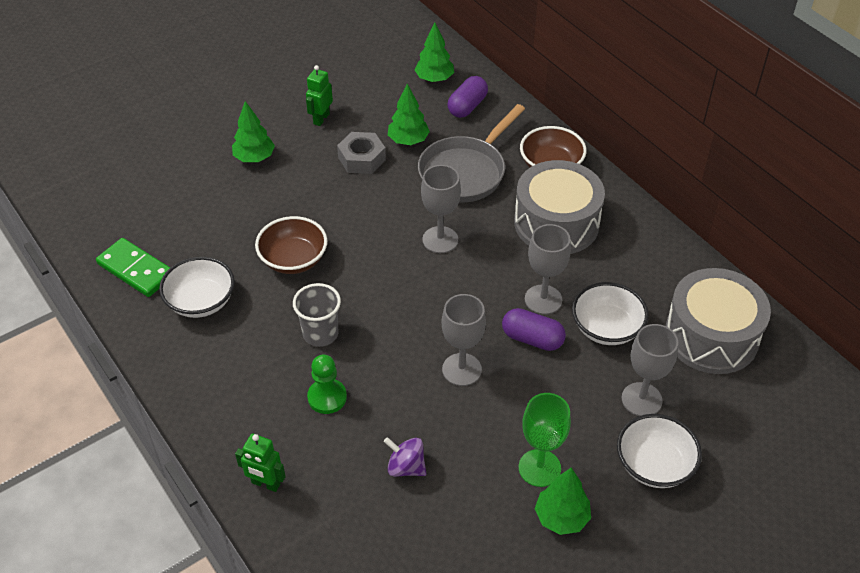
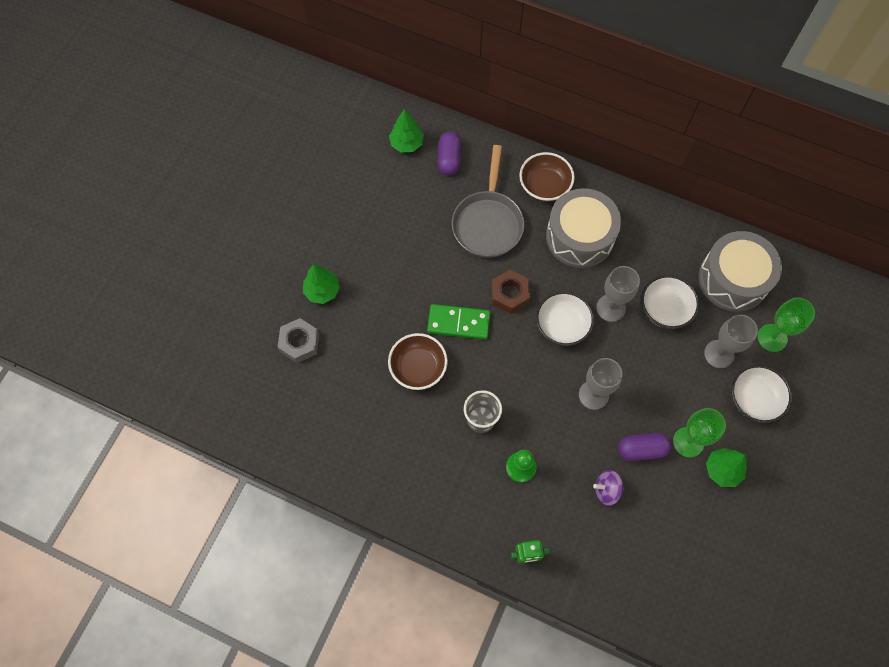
camera: 30 degrees left, 20 degrees up
green domino [96,238,170,297] -> green domino moved to [427,304,490,340]
white bowl [159,257,235,318] -> white bowl moved to [536,291,594,346]
green robot [306,65,333,126] -> none
grey nut [337,132,386,174] -> grey nut moved to [278,318,319,363]
green tree [388,84,430,145] -> none
grey goblet [421,165,461,253] -> brown nut [491,270,530,314]
purple capsule [502,308,566,351] -> purple capsule moved to [618,433,671,461]
none -> green goblet [757,297,815,352]

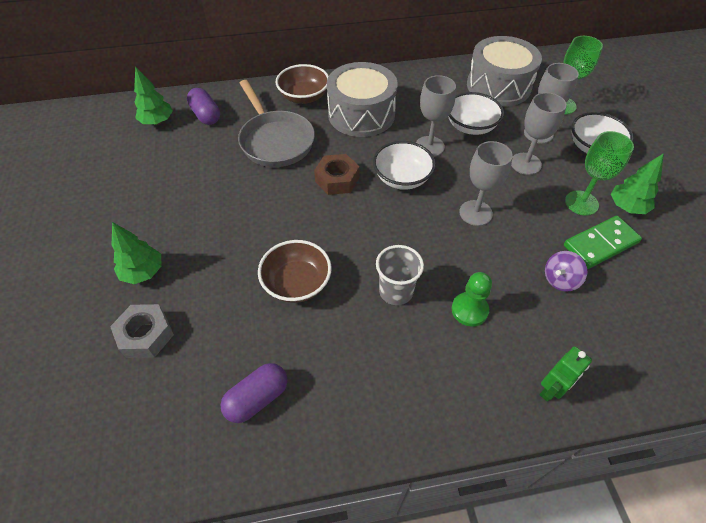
camera: 35 degrees left, 15 degrees down
green domino [427,304,490,340] -> green domino moved to [564,216,642,269]
purple capsule [618,433,671,461] -> purple capsule moved to [220,363,287,423]
none -> grey goblet [511,92,567,175]

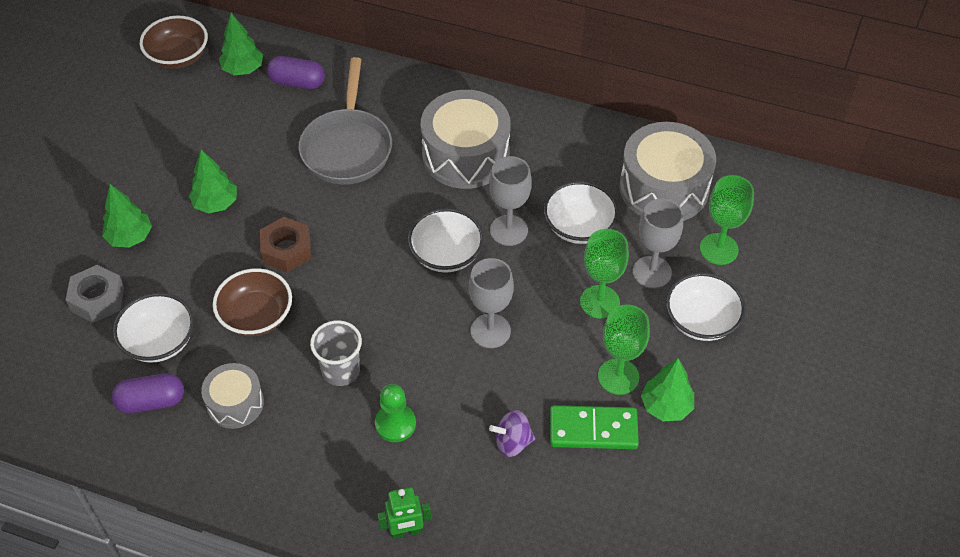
camera: 30 degrees right, 0 degrees up
purple capsule [187,88,220,125] -> purple capsule turned 75 degrees counterclockwise [267,56,325,89]
brown bowl [276,64,329,104] -> brown bowl moved to [140,16,208,69]
brown nut [314,154,360,195] -> brown nut moved to [260,217,311,272]
grey goblet [511,92,567,175] -> green goblet [580,229,629,319]
none -> white bowl [113,293,194,362]
none -> green tree [189,149,237,214]
none -> grey drum [201,363,264,429]

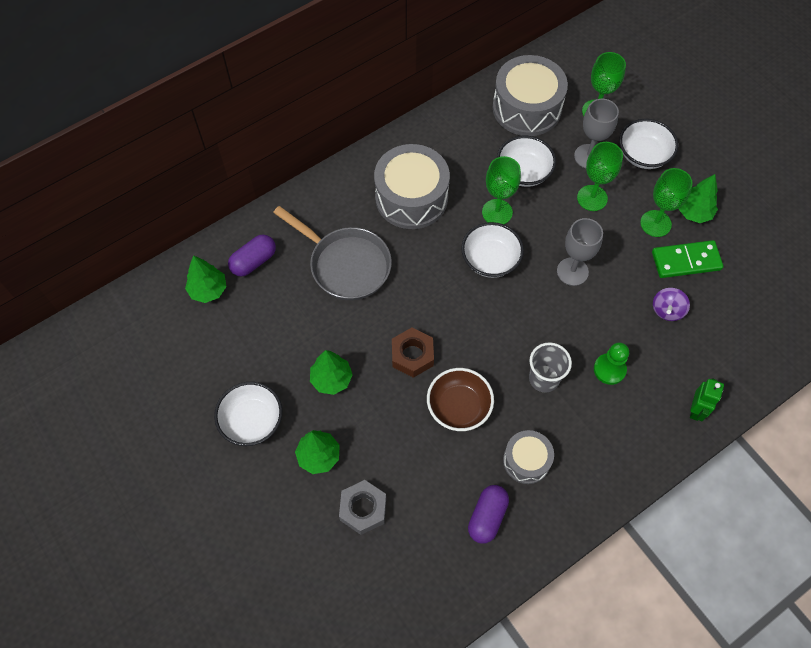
camera: 55 degrees left, 10 degrees up
white bowl [113,293,194,362] -> white bowl moved to [214,382,282,446]
brown bowl [140,16,208,69] -> none
grey goblet [489,156,532,246] -> green goblet [482,156,521,224]
green domino [550,405,639,449] -> green domino turned 45 degrees clockwise [652,240,723,278]

